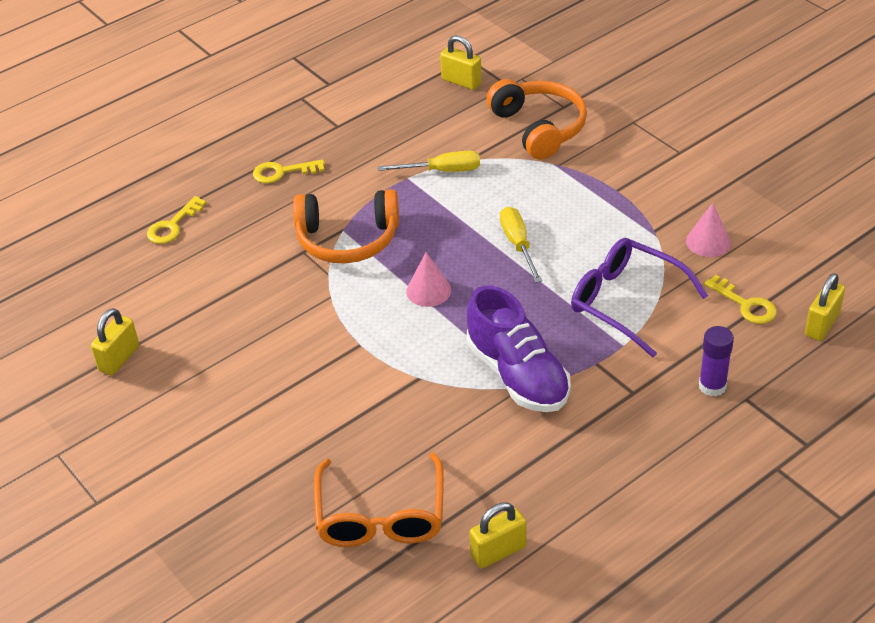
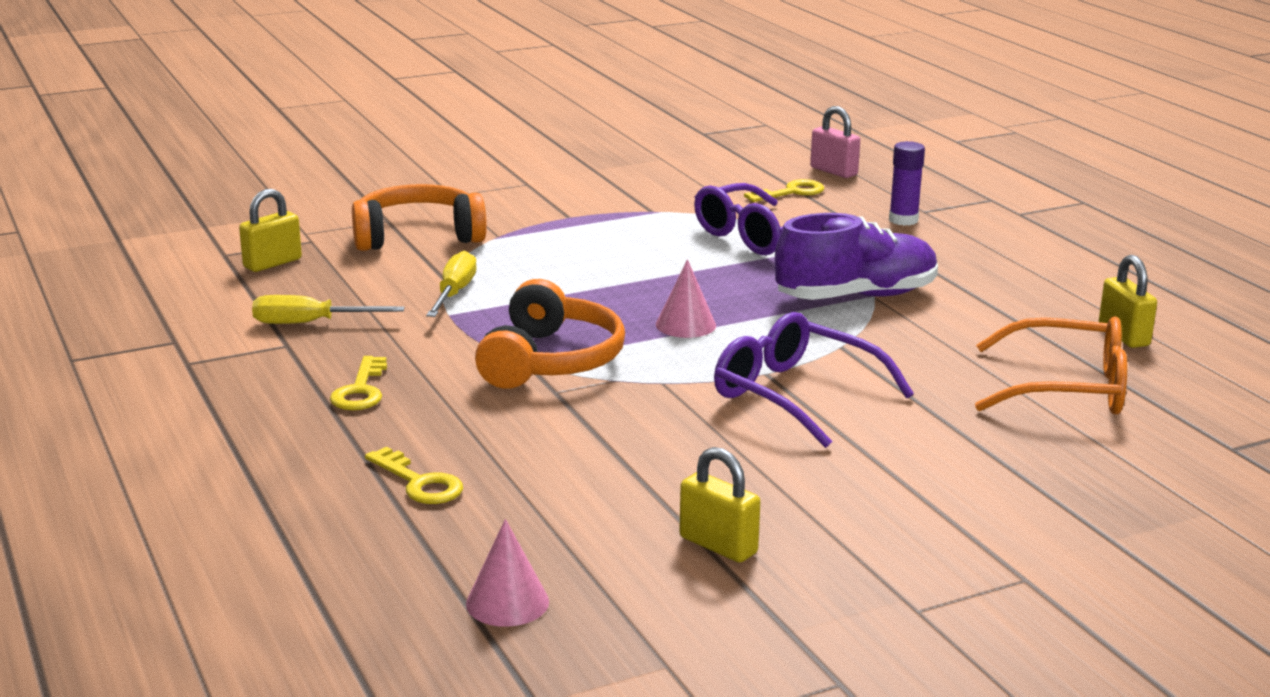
camera: 80 degrees left, 20 degrees down
yellow screwdriver [500,207,542,283] -> yellow screwdriver moved to [252,295,405,324]
pink cone [686,203,731,257] -> pink cone moved to [466,519,549,627]
yellow padlock [805,273,845,341] -> pink padlock [810,106,860,178]
none -> purple glasses [714,312,914,448]

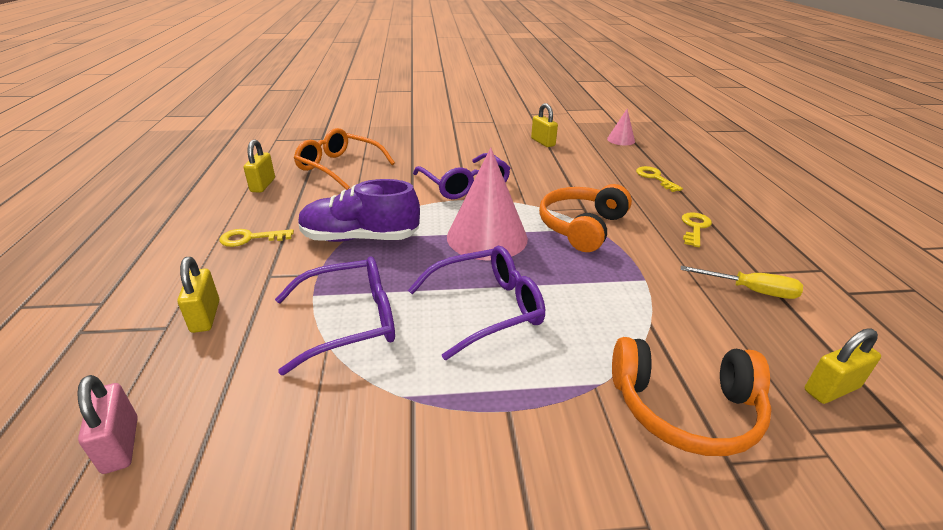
camera: 160 degrees left, 10 degrees up
yellow screwdriver [426,251,477,317] -> none
pink cone [656,259,716,338] -> pink cone [447,147,528,260], size x2.06
yellow key [744,179,824,202] -> yellow key moved to [220,229,294,247]
purple glue stick [889,141,925,226] -> yellow padlock [177,257,219,333]
none -> purple glasses [408,246,545,360]

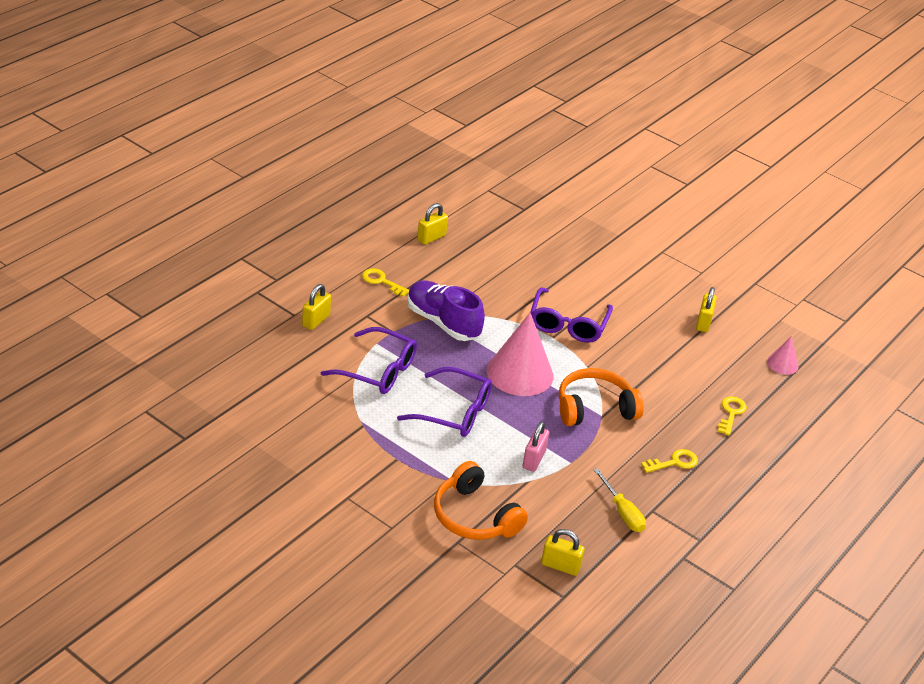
camera: 40 degrees right, 5 degrees up
pink padlock [77,375,138,474] -> pink padlock moved to [523,422,549,472]
orange glasses [294,128,395,190] -> none

